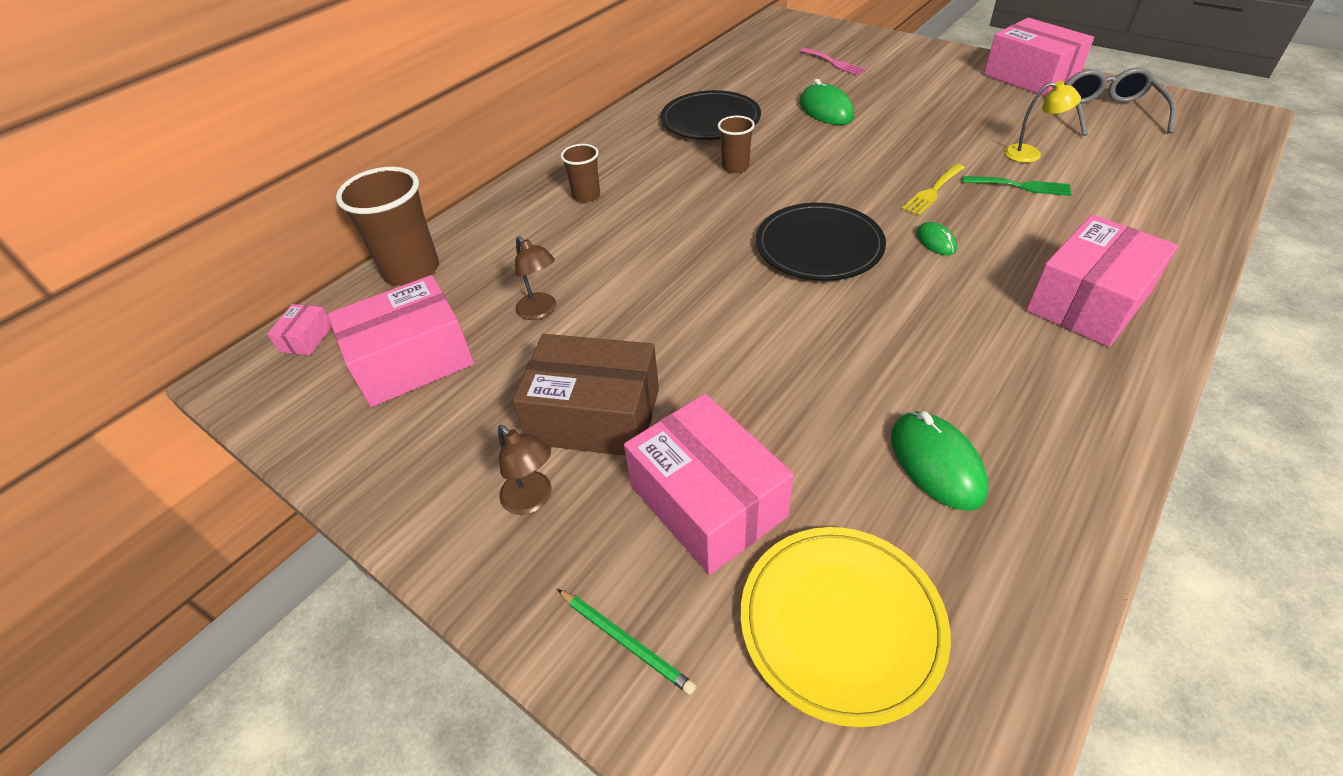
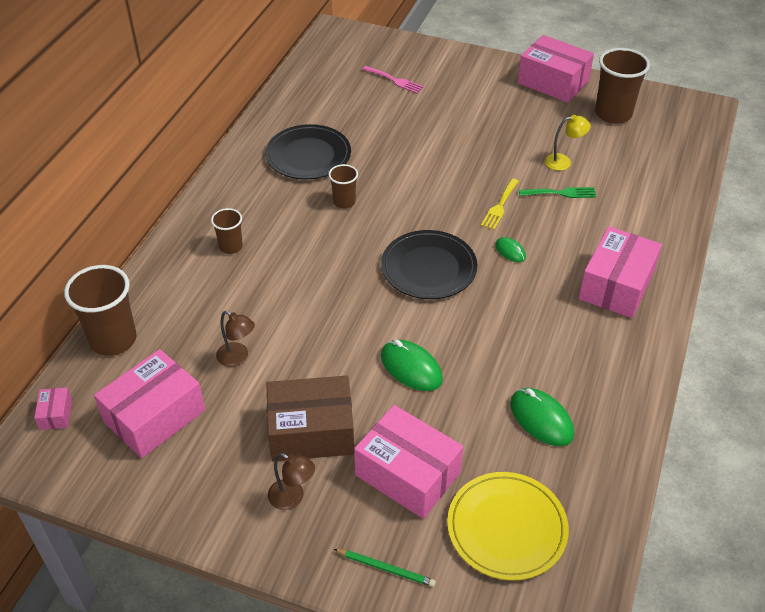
camera: 20 degrees left, 0 degrees up
green mouse [799,79,854,125] -> green mouse moved to [381,339,443,391]
grey glasses [1064,67,1176,136] -> brown cup [595,48,650,124]

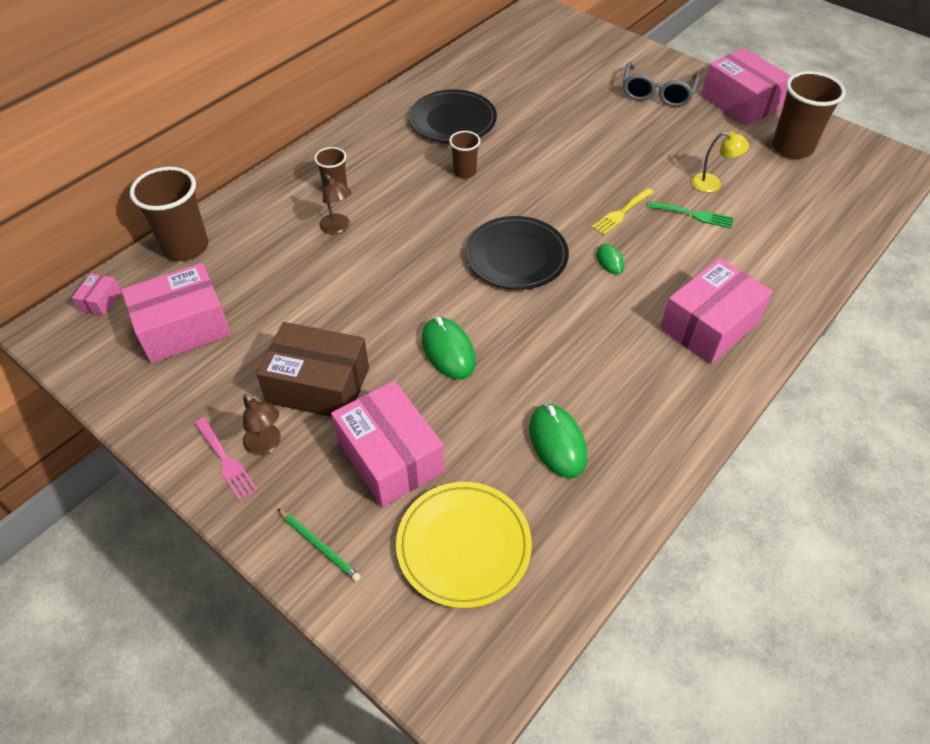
camera: 20 degrees right, 5 degrees up
brown lamp [216,311,255,367] -> brown lamp moved to [319,174,351,234]
pink fork [362,66,424,93] -> pink fork moved to [194,418,258,501]
none -> grey glasses [623,62,700,107]

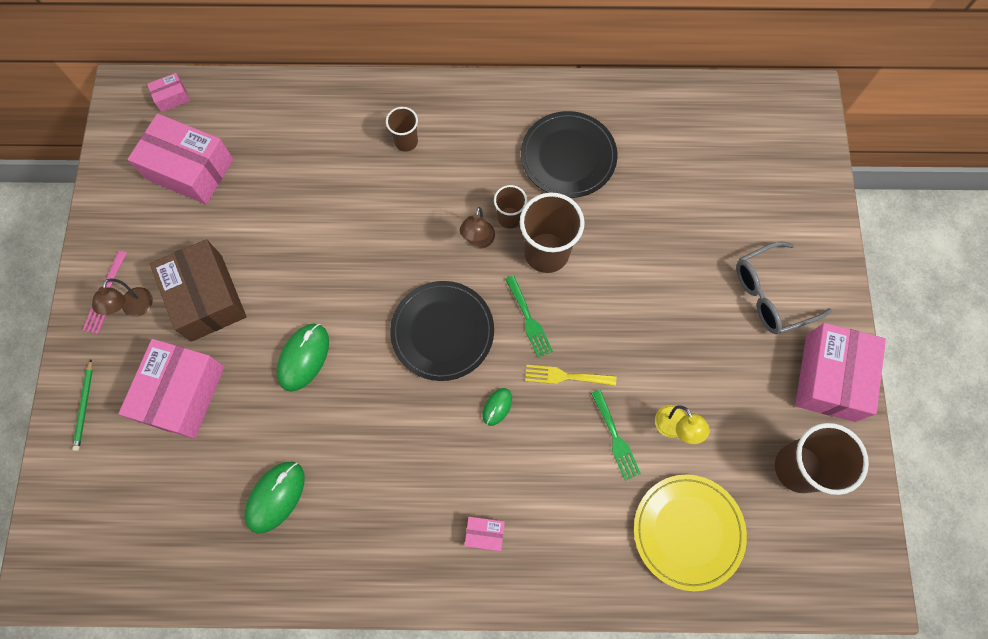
camera: 50 degrees right, 20 degrees up
brown cup [130,167,208,261] -> brown cup moved to [520,192,585,273]
brown lamp [319,174,351,234] -> brown lamp moved to [460,207,495,249]
yellow plate [396,482,532,608] -> yellow plate moved to [634,474,747,591]
pink box [660,258,773,365] -> pink box [465,517,505,551], size x0.44
none -> green fork [505,275,553,358]

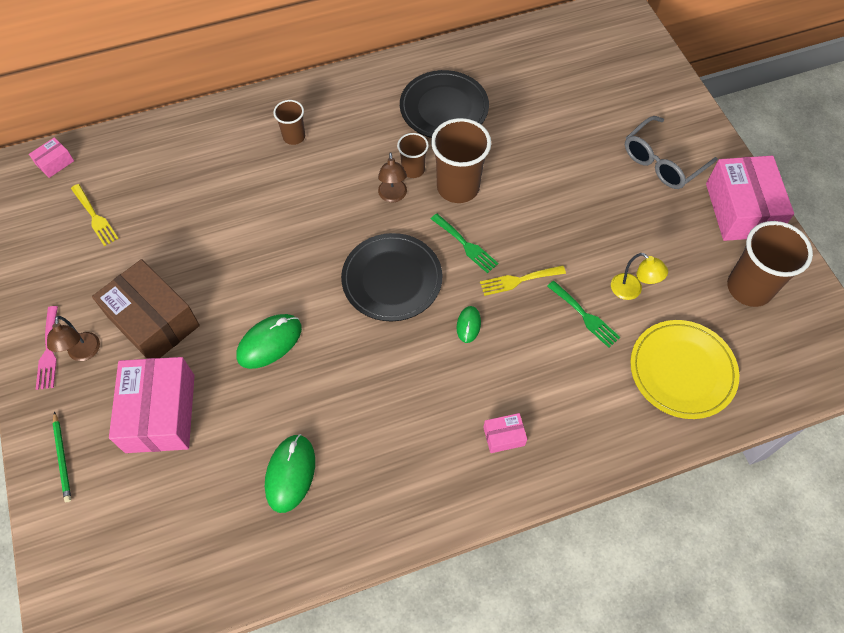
camera: 20 degrees left, 10 degrees down
pink box [128,113,234,204] -> yellow fork [71,184,119,246]
green mouse [277,323,329,392] -> green mouse turned 45 degrees clockwise [236,314,302,369]

